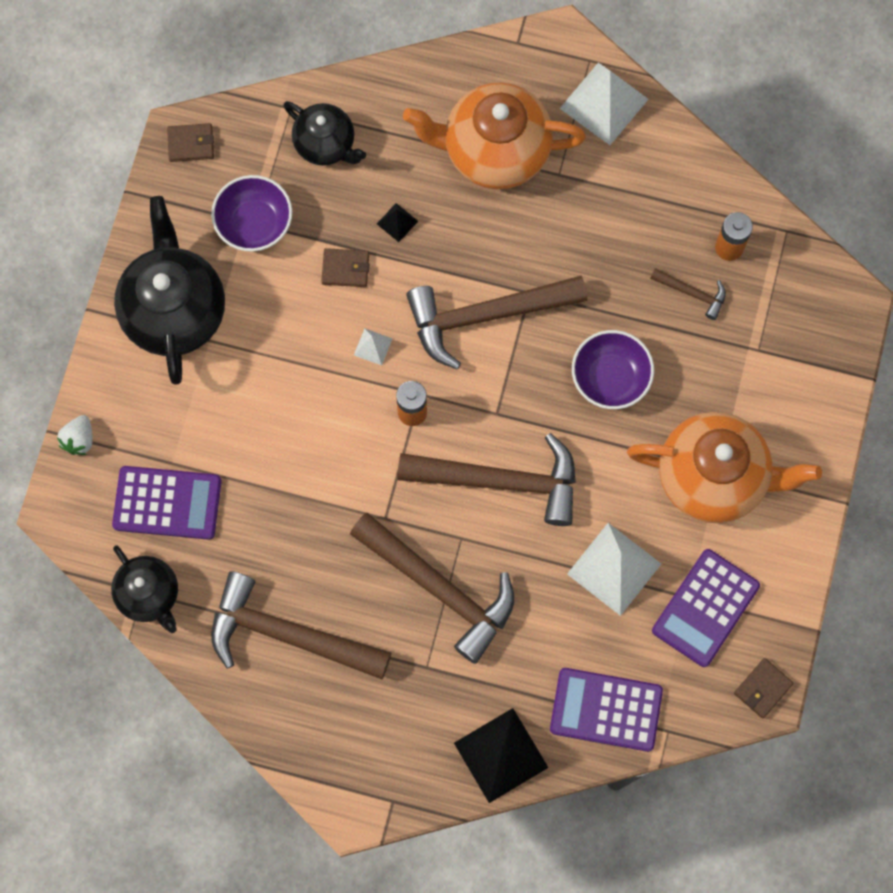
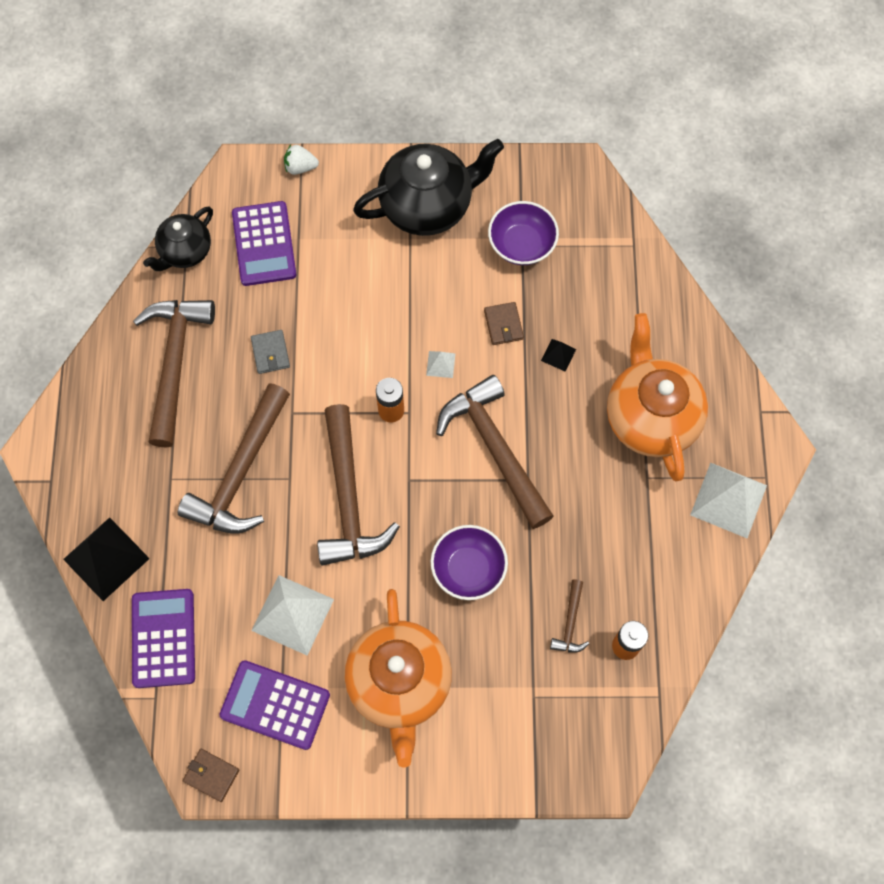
camera: 75 degrees right, 5 degrees down
brown wallet [167,123,214,162] -> none
black teapot [283,101,366,166] -> none
none -> grey wallet [251,330,290,374]

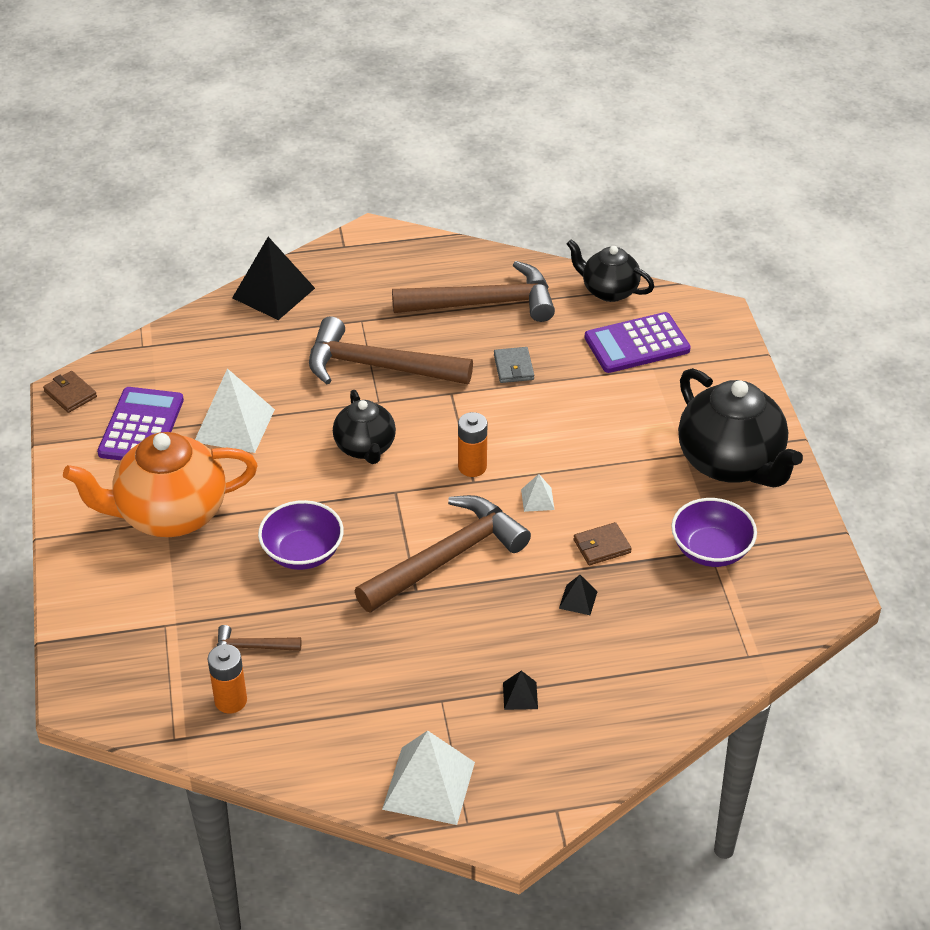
camera: 80 degrees right, 25 degrees down
purple calculator [132,589,195,688] -> none
brown wallet [183,749,239,802] -> brown wallet turned 60 degrees counterclockwise [43,371,97,413]
grey wallet [251,330,290,374] -> grey wallet turned 75 degrees counterclockwise [494,347,534,383]
white strawberry [284,145,319,175] -> none
brown hammer [317,404,400,566] -> black teapot [333,390,396,464]
orange teapot [607,313,708,481] -> black pyramid [503,671,538,710]

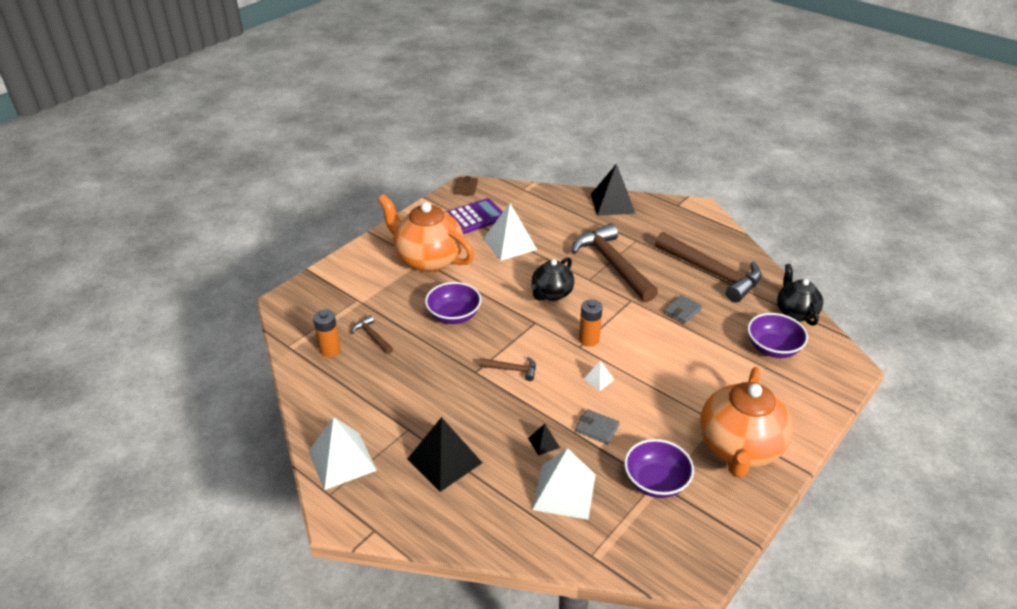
camera: 50 degrees right, 5 degrees down
brown hammer [355,495,531,613] -> brown hammer [479,357,536,381], size x0.45
black pyramid [503,671,538,710] -> black pyramid [408,417,482,492], size x2.17
brown wallet [574,522,632,565] -> grey wallet [575,409,620,444]
purple calculator [584,312,691,373] -> purple bowl [747,313,808,358]
black teapot [678,368,803,487] -> orange teapot [700,367,792,478]
none -> white pyramid [532,448,596,520]

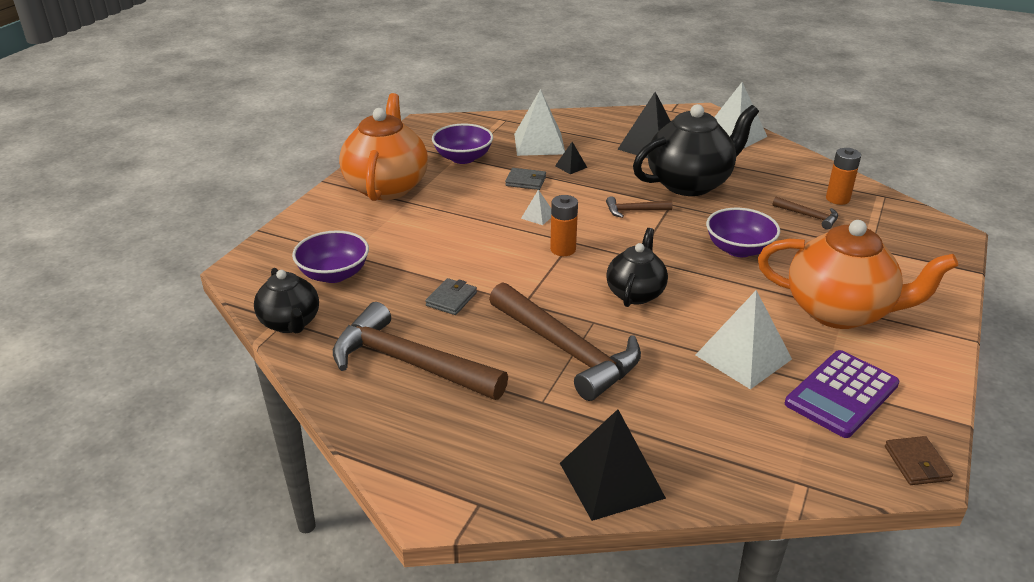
camera: 165 degrees right, 5 degrees down
none -> black teapot [633,104,759,196]

